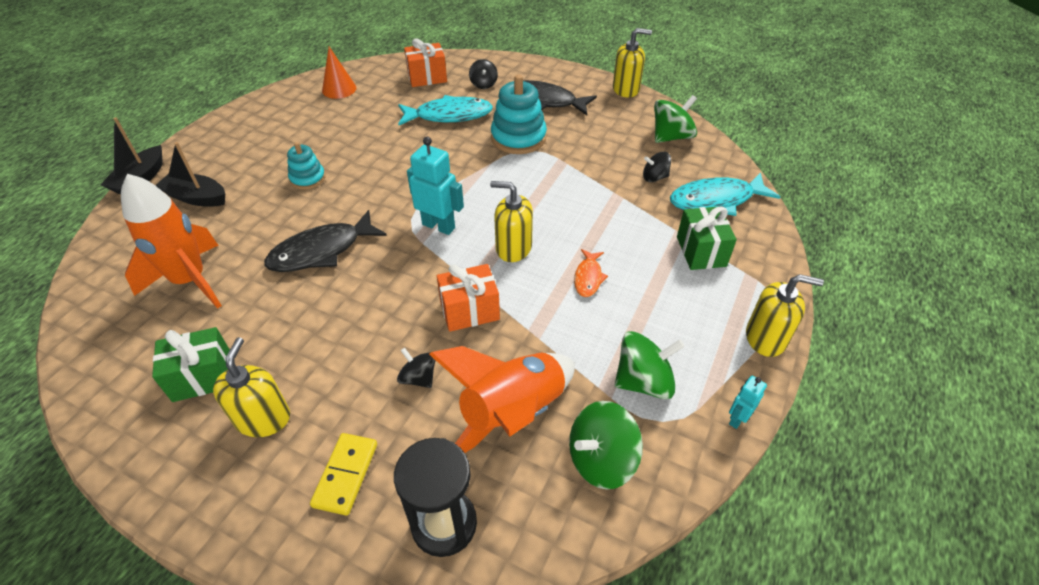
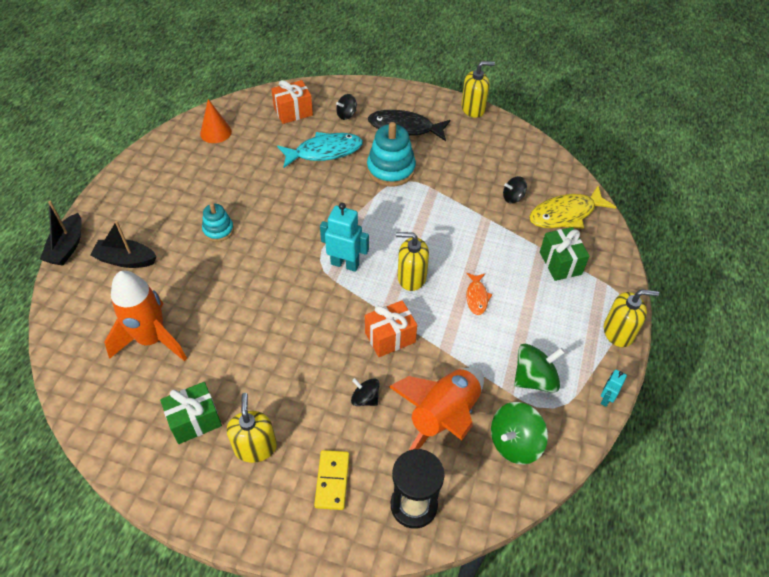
camera: 10 degrees left, 5 degrees up
black fish [264,210,387,272] -> none
black spinning top [469,59,498,89] -> black spinning top turned 75 degrees clockwise [336,94,357,120]
green spinning top [654,95,697,143] -> none
turquoise fish [670,172,780,216] -> yellow fish [529,186,616,229]

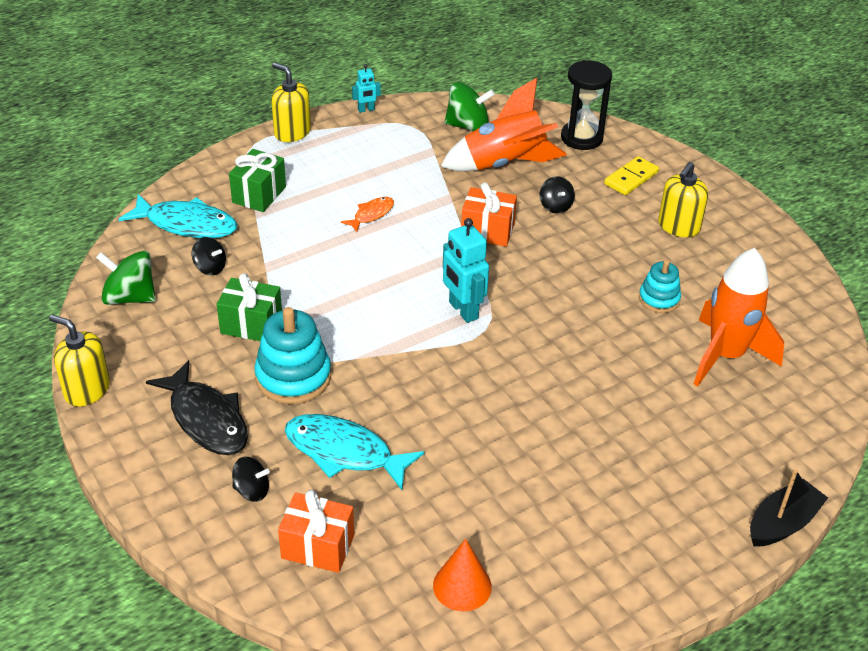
camera: 140 degrees left, 10 degrees down
black boat [90,221,157,268] -> none
green gift [160,382,222,444] -> green gift moved to [217,273,282,341]
turquoise stacking toy [202,204,234,242] -> turquoise stacking toy moved to [639,260,681,313]
yellow soap dispenser [396,232,429,291] -> none
green spinning top [514,344,565,393] -> green spinning top moved to [96,251,156,305]
yellow fish [529,186,616,229] -> turquoise fish [119,194,237,238]

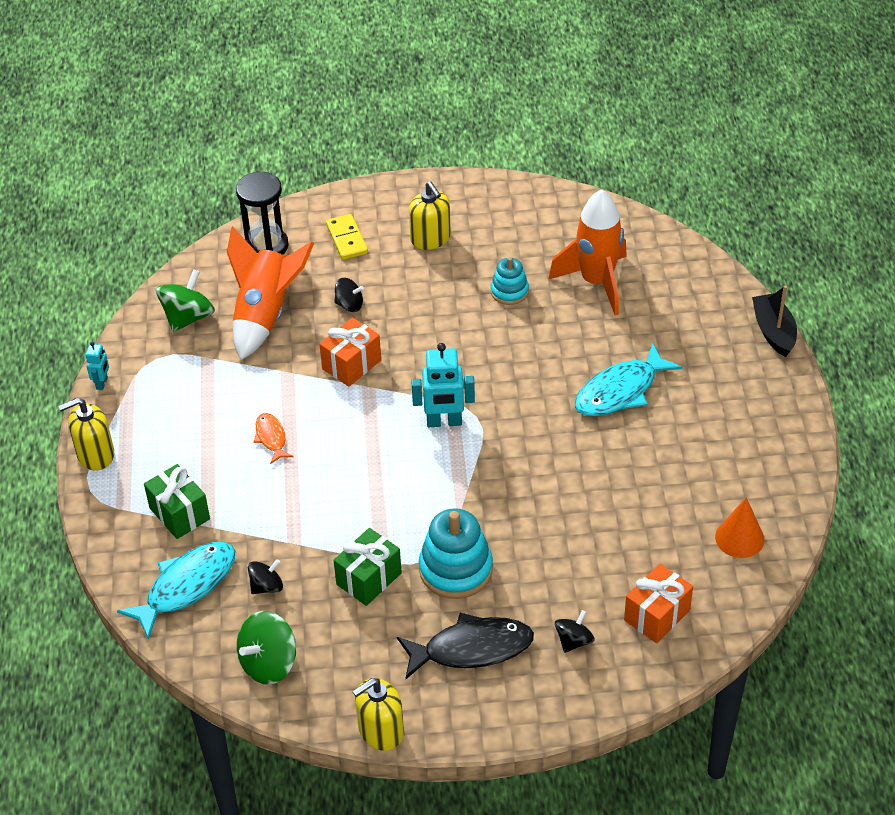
camera: 60 degrees left, 5 degrees up
turquoise fish [285,414,424,490] -> turquoise fish moved to [575,343,682,416]

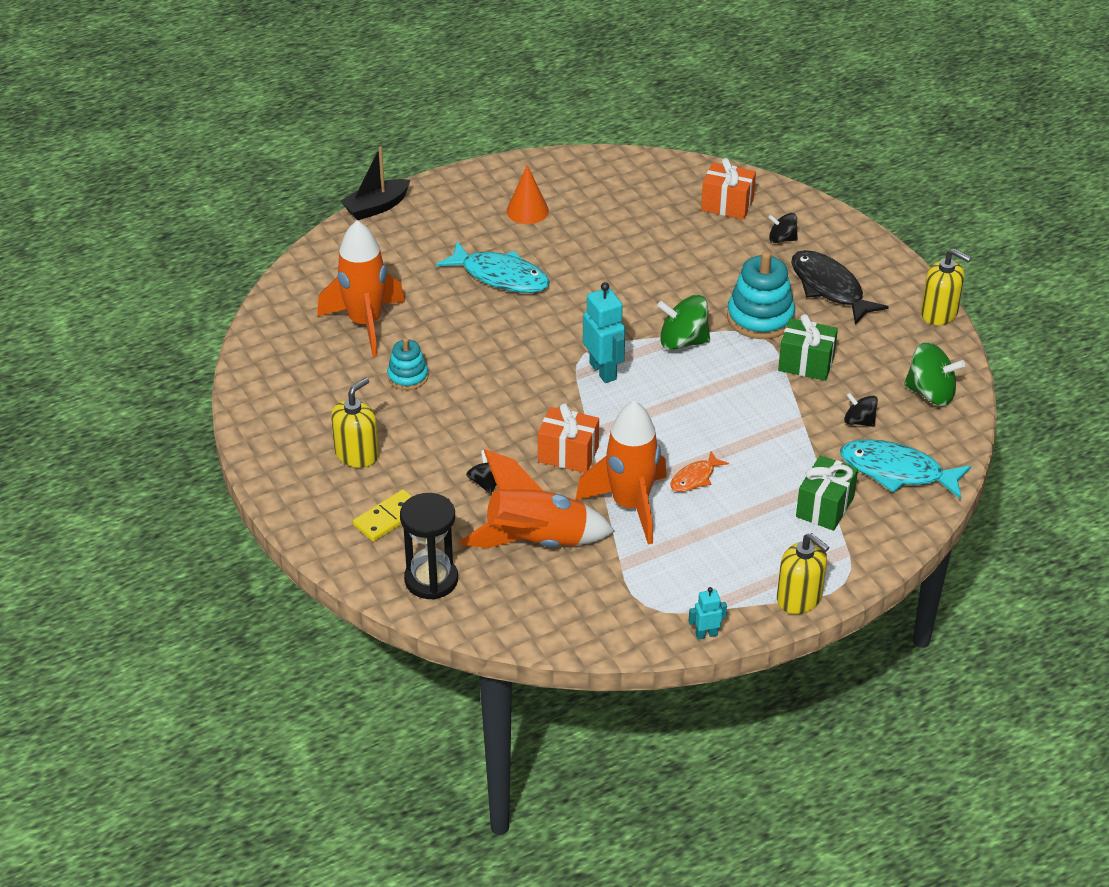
camera: 115 degrees left, 5 degrees down
green spinning top [156,269,215,332] -> green spinning top moved to [657,295,710,350]
orange cone [715,497,764,558] -> orange cone moved to [506,165,549,224]
none -> orange rocket [575,401,667,545]

